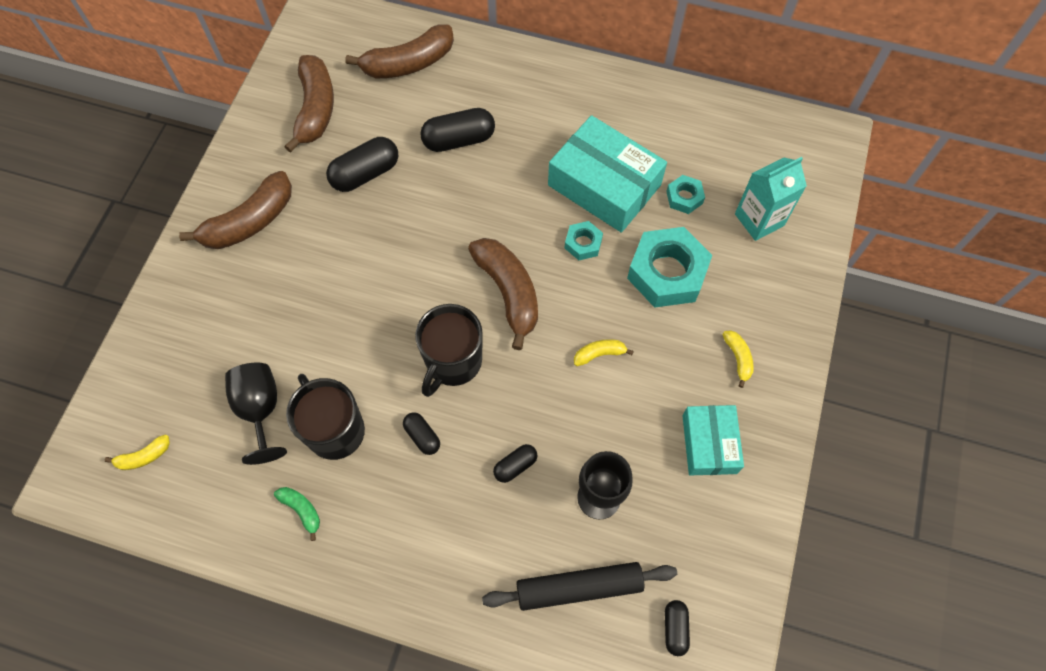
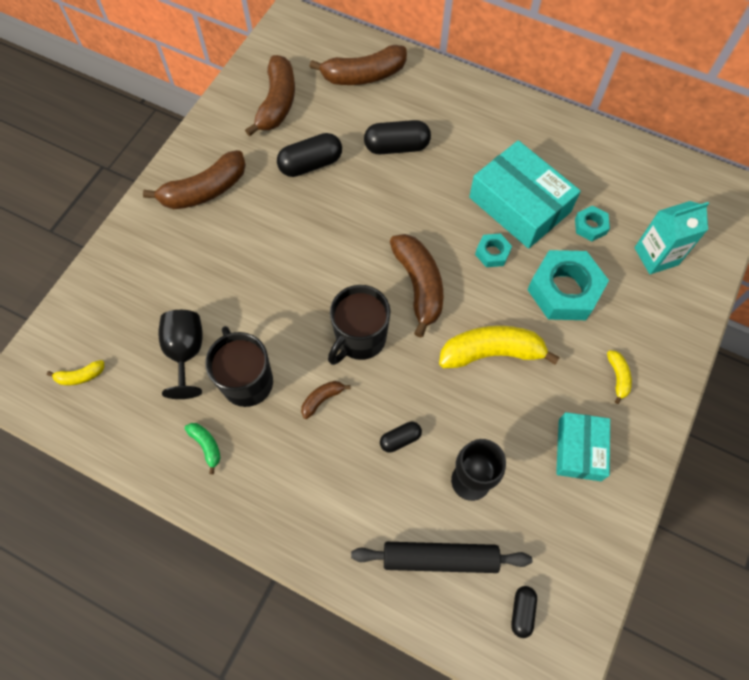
camera: 10 degrees right, 0 degrees up
black capsule [403,412,440,455] -> brown banana [301,381,351,419]
yellow banana [574,339,634,366] -> yellow banana [439,326,560,368], size x2.13

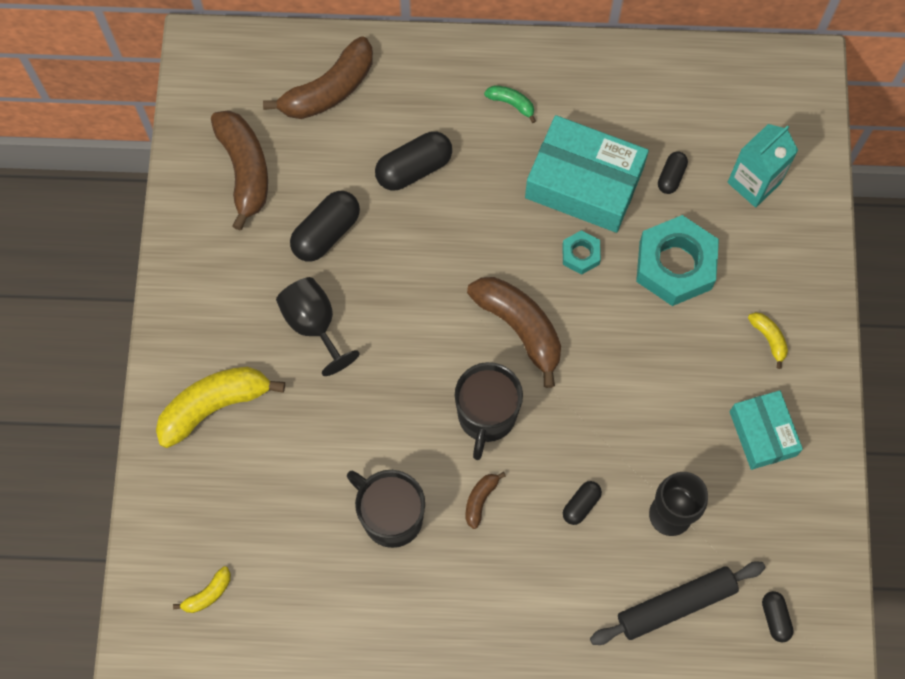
camera: 25 degrees left, 5 degrees up
brown banana [143,150,246,209] -> none
black goblet [158,310,203,399] -> black goblet moved to [276,277,360,376]
green banana [185,423,220,474] -> green banana moved to [484,85,536,123]
yellow banana [439,326,560,368] -> yellow banana moved to [156,367,285,448]
turquoise nut [575,206,610,241] -> black capsule [658,151,688,194]

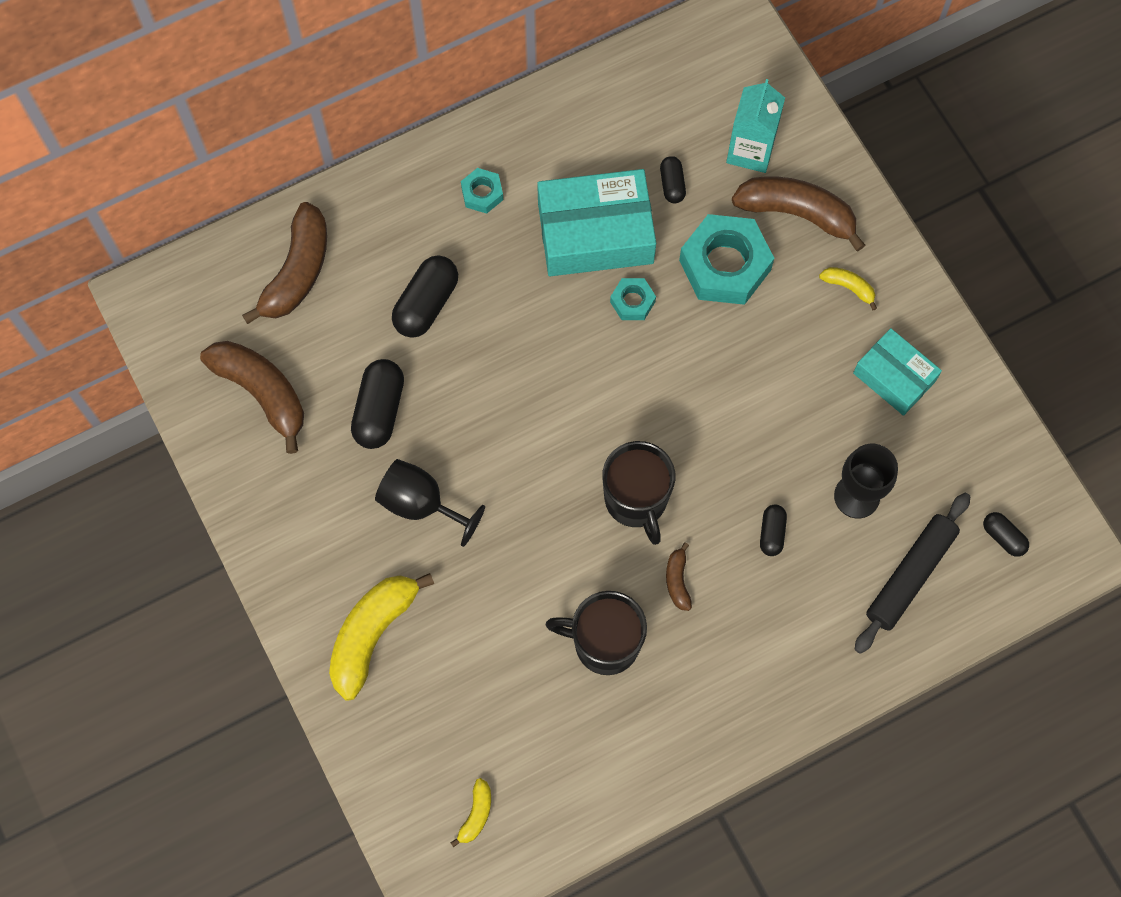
camera: 30 degrees left, 0 degrees up
brown banana [467,277,561,388] -> brown banana moved to [732,176,865,251]
green banana [484,85,536,123] -> turquoise nut [461,168,503,214]

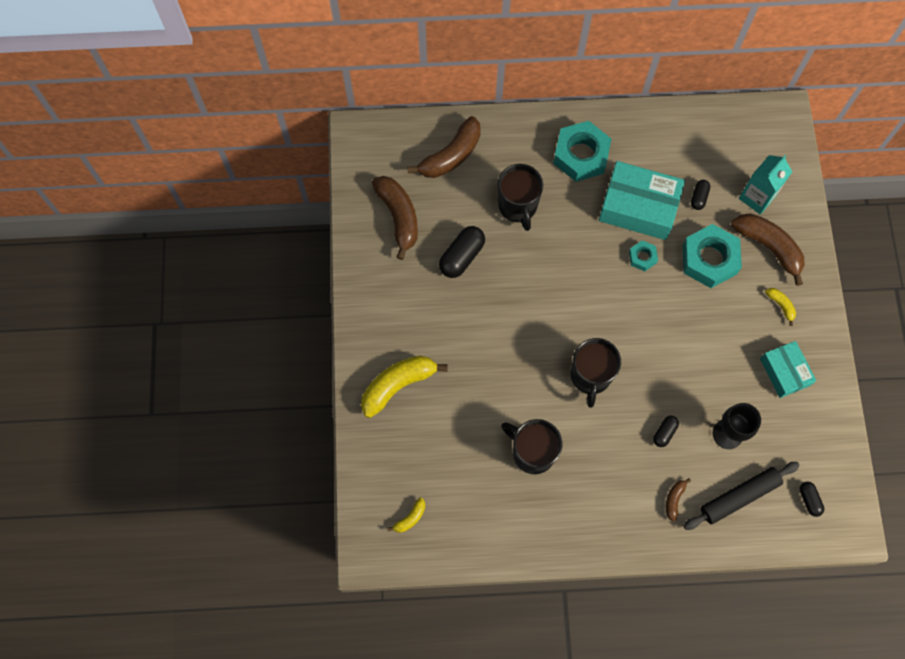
camera: 25 degrees right, 0 degrees up
black goblet [375,459,485,547] -> none
black capsule [392,255,458,338] -> black mug [498,164,543,231]
turquoise nut [461,168,503,214] -> turquoise nut [553,121,611,182], size x2.05
brown banana [666,542,692,611] -> brown banana moved to [666,478,691,522]

